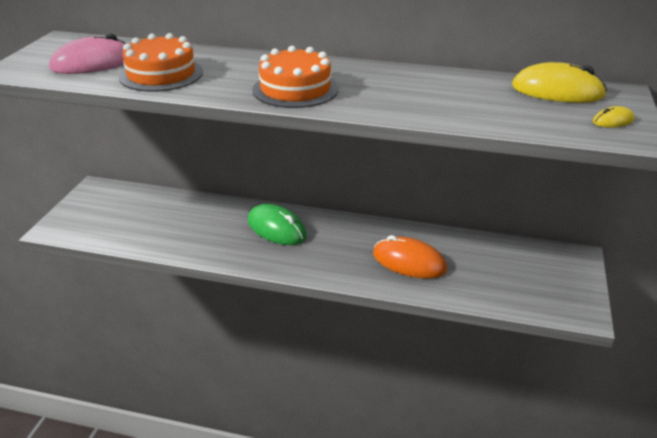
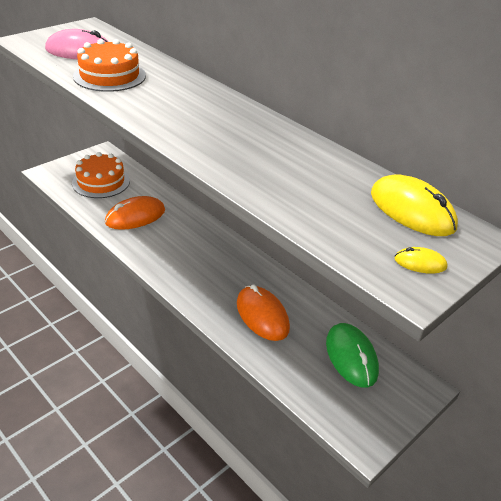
camera: 30 degrees right, 5 degrees up
green mouse [248,204,307,245] -> green mouse moved to [326,323,379,388]
orange cake [252,46,339,108] -> orange cake moved to [72,152,130,198]
none -> orange mouse [105,196,165,230]

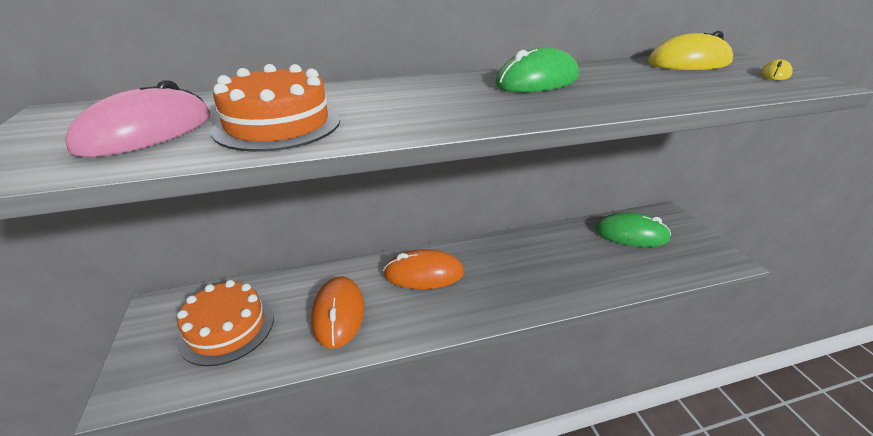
camera: 60 degrees left, 5 degrees down
orange mouse [237,284,290,341] -> orange mouse moved to [383,249,464,289]
none -> green mouse [495,47,579,92]

